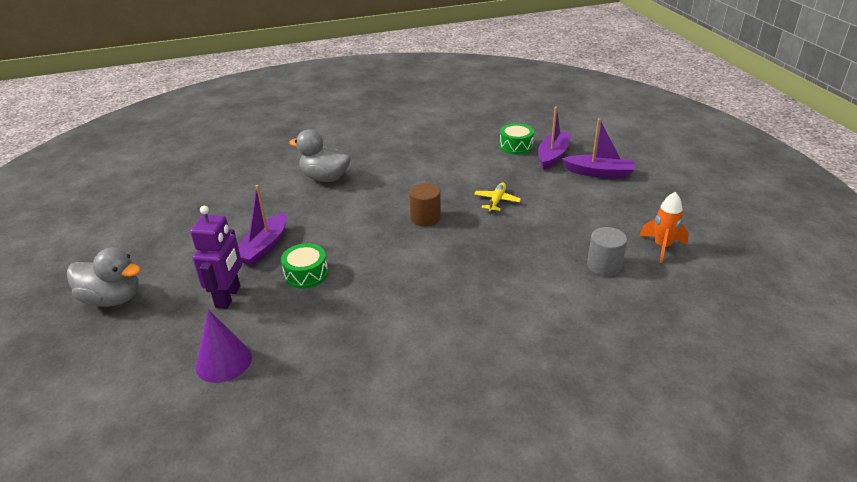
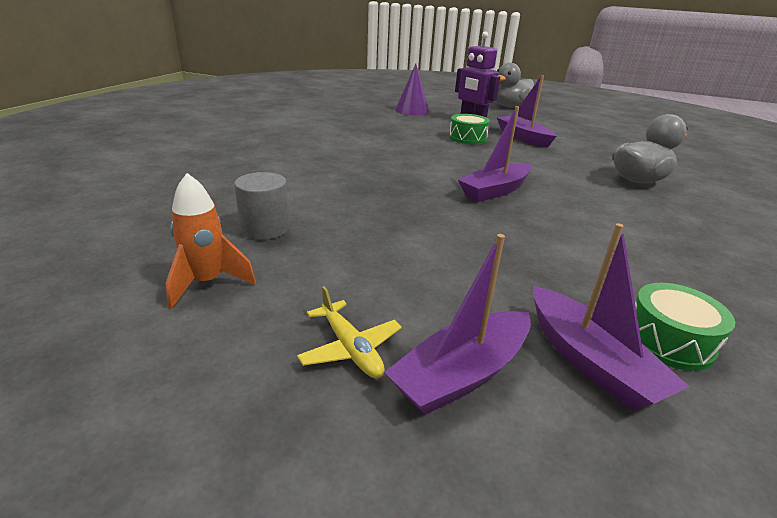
camera: 125 degrees right, 5 degrees down
brown cylinder [409,183,441,226] -> purple boat [458,106,532,202]
yellow plane [474,183,521,211] -> yellow plane moved to [297,286,402,378]

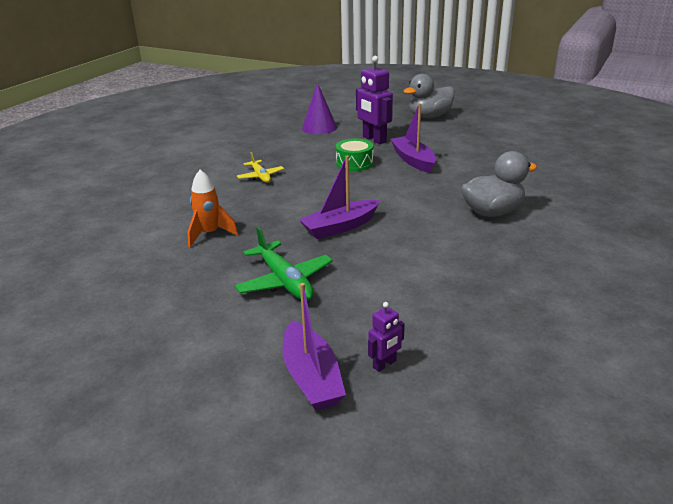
camera: 10 degrees right, 0 degrees up
orange rocket [165,173,256,309] -> orange rocket moved to [187,170,238,247]
grey cylinder [234,172,290,240] -> none
yellow plane [297,286,402,378] -> yellow plane moved to [237,152,284,183]
purple boat [384,234,531,415] -> none
green drum [635,283,735,371] -> purple robot [368,302,405,372]
none -> green plane [235,227,333,301]

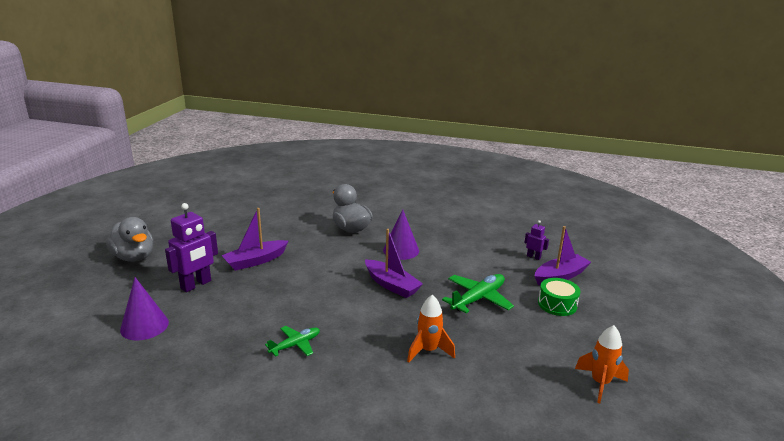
camera: 105 degrees left, 5 degrees down
yellow plane [237,152,284,183] -> green plane [265,326,320,356]
green drum [336,139,373,171] -> green drum moved to [538,278,580,316]
none -> purple cone [383,209,419,260]
none -> orange rocket [575,325,629,403]

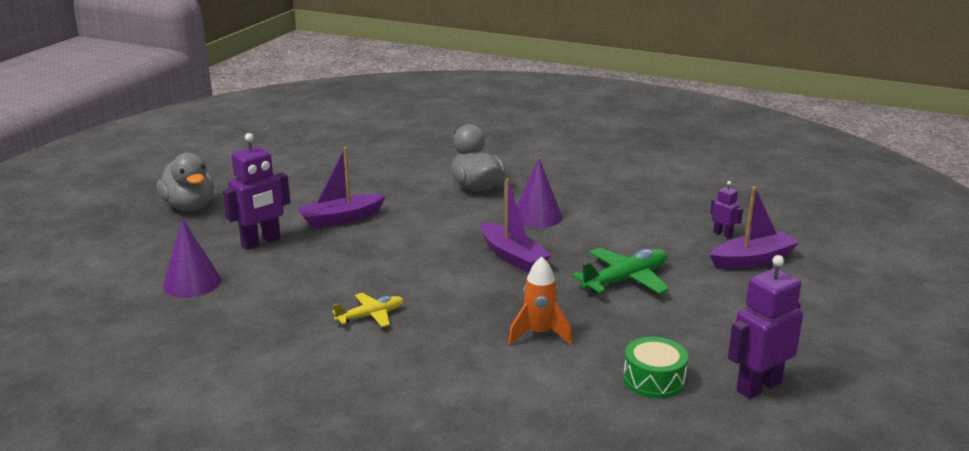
camera: 10 degrees right, 0 degrees up
green plane [265,326,320,356] -> yellow plane [332,293,404,327]
green drum [538,278,580,316] -> green drum moved to [623,337,688,398]
orange rocket [575,325,629,403] -> purple robot [728,255,803,399]

